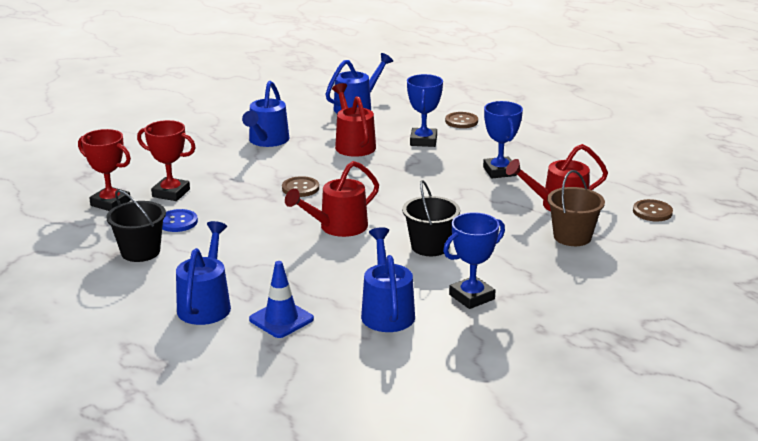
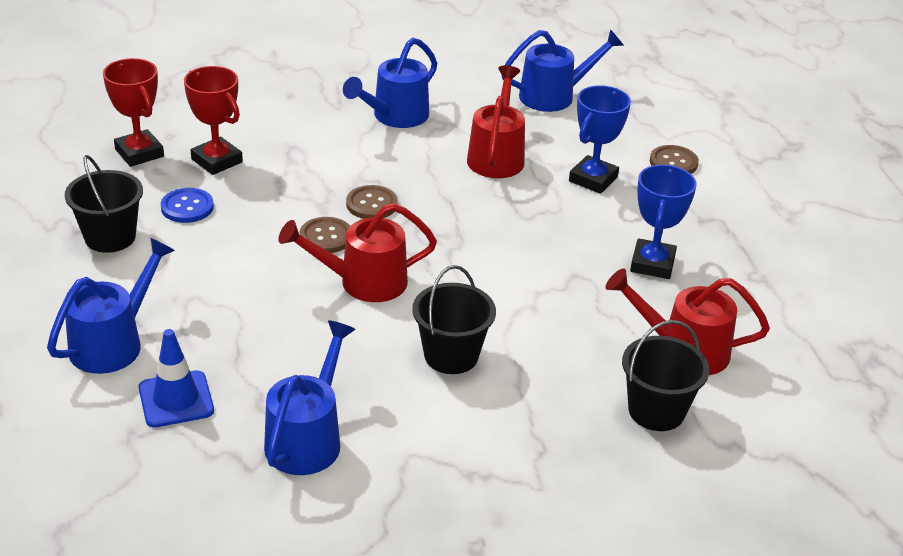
camera: 25 degrees right, 10 degrees up
blue trophy [443,212,505,309] -> none
brown bucket [547,170,605,246] -> black bucket [622,320,709,431]
brown button [633,199,673,222] -> brown button moved to [300,217,350,253]

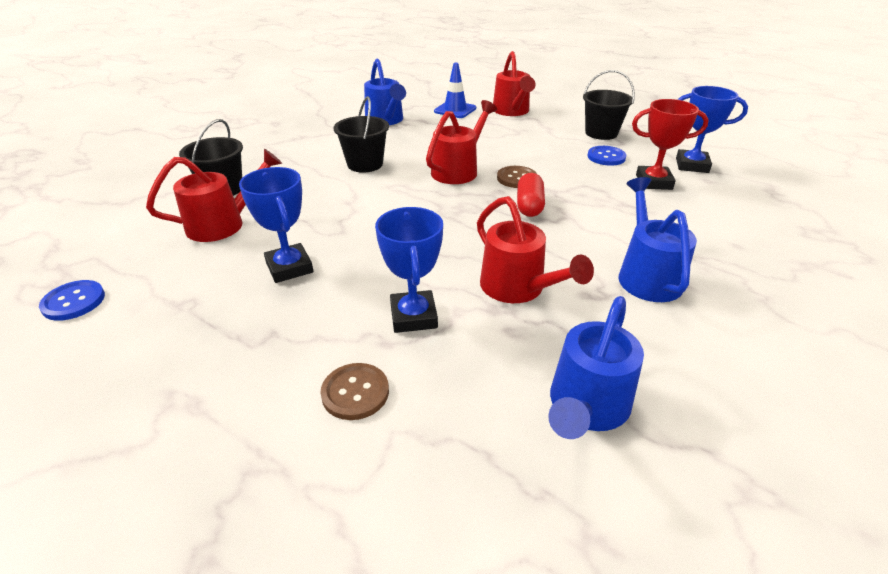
camera: 140 degrees right, 0 degrees up
blue watering can [47,238,175,374] -> red watering can [493,51,536,116]
red trophy [103,58,164,167] -> blue trophy [676,86,748,173]
brown button [346,185,398,219] -> red capsule [517,173,545,217]
none -> blue button [39,280,105,321]

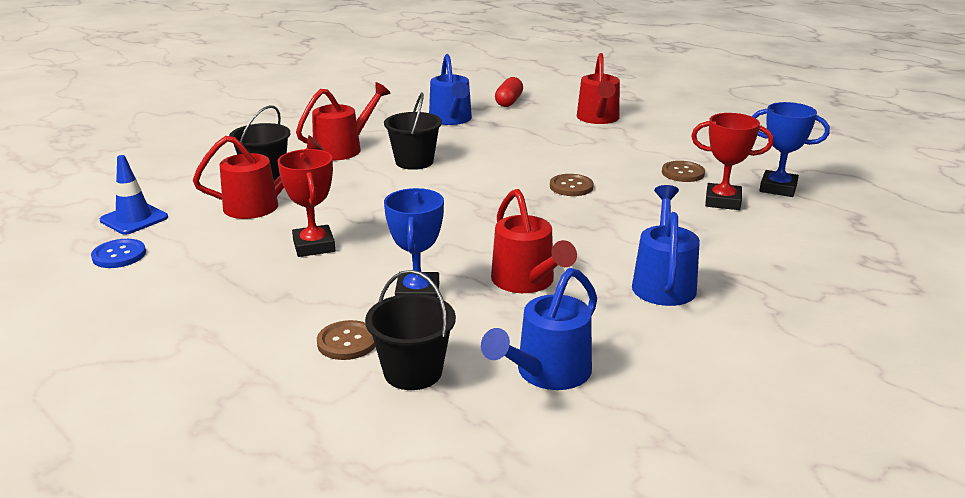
camera: 10 degrees right, 10 degrees down
blue trophy [239,167,313,283] -> red trophy [278,149,335,257]
red watering can [426,100,497,184] -> red watering can moved to [296,82,391,160]
blue traffic cone [434,63,476,118] -> blue traffic cone moved to [100,155,168,235]
red capsule [517,173,545,217] -> red capsule moved to [495,77,523,107]
black bucket [583,70,635,140] -> black bucket moved to [365,270,456,390]
blue button [588,146,626,166] -> brown button [662,161,705,182]

